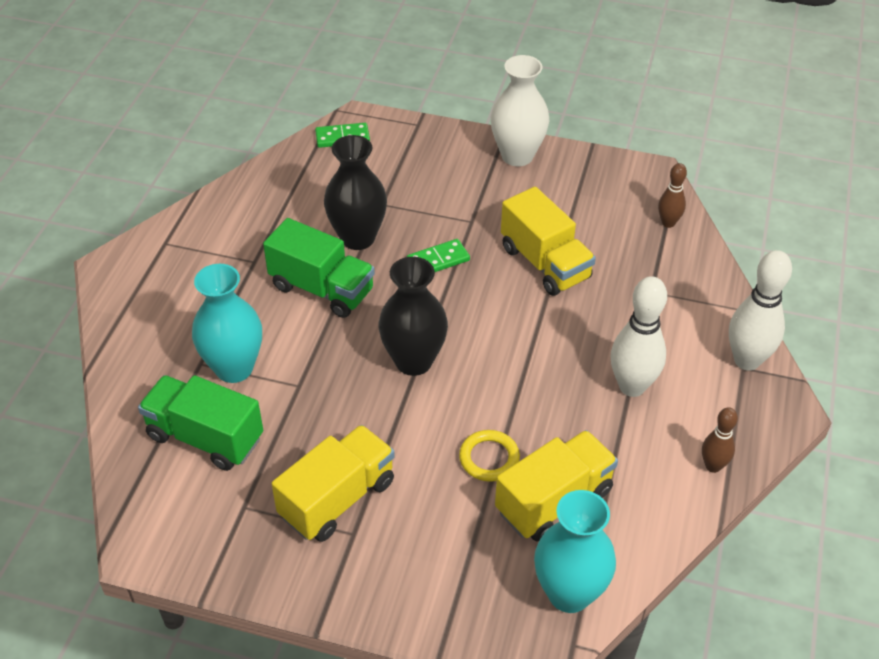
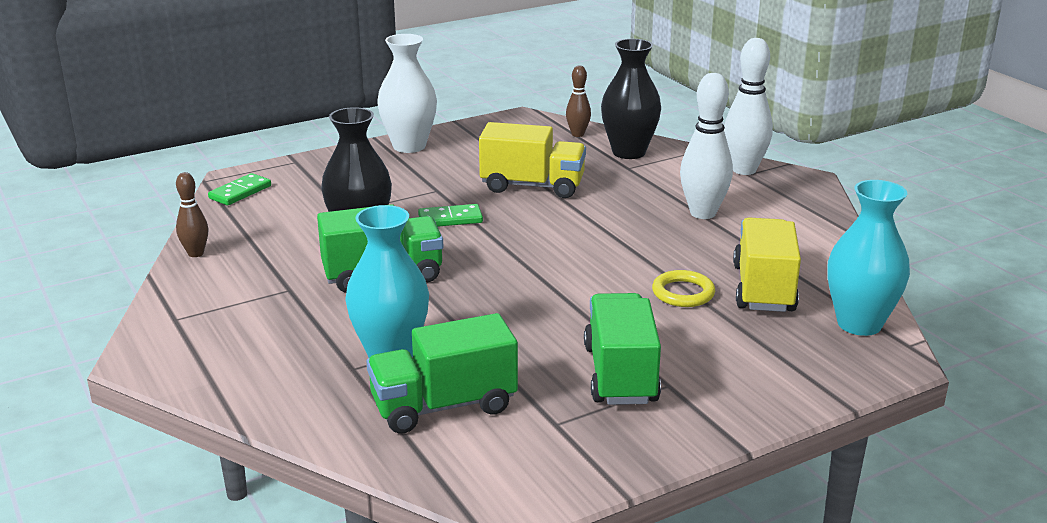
camera: 45 degrees left, 20 degrees down
yellow truck [272,425,395,542] -> green truck [584,293,661,405]
black vase [379,257,448,376] -> black vase moved to [601,39,661,159]
green domino [407,239,470,272] -> green domino turned 60 degrees clockwise [418,204,483,227]
brown bowling pin [702,407,738,473] -> brown bowling pin moved to [176,172,208,257]

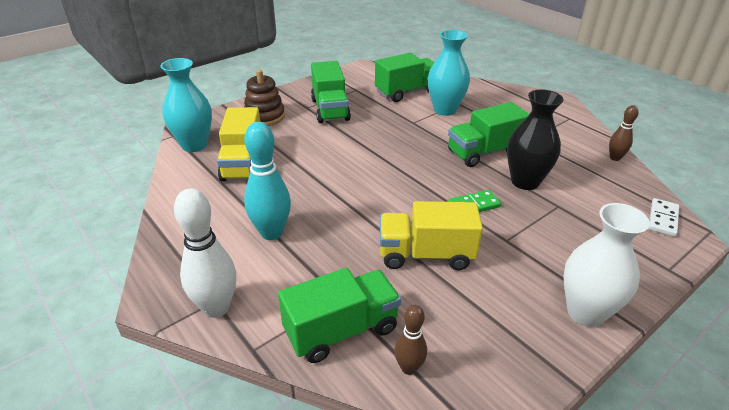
camera: 170 degrees right, 10 degrees up
green domino [208,173,271,205] -> white domino [648,198,679,237]
black vase [601,39,661,159] -> green truck [278,268,401,363]
yellow ring [652,270,715,307] -> none
white bowling pin [680,73,733,219] -> turquoise bowling pin [244,122,291,240]
none -> brown stacking toy [244,70,285,126]

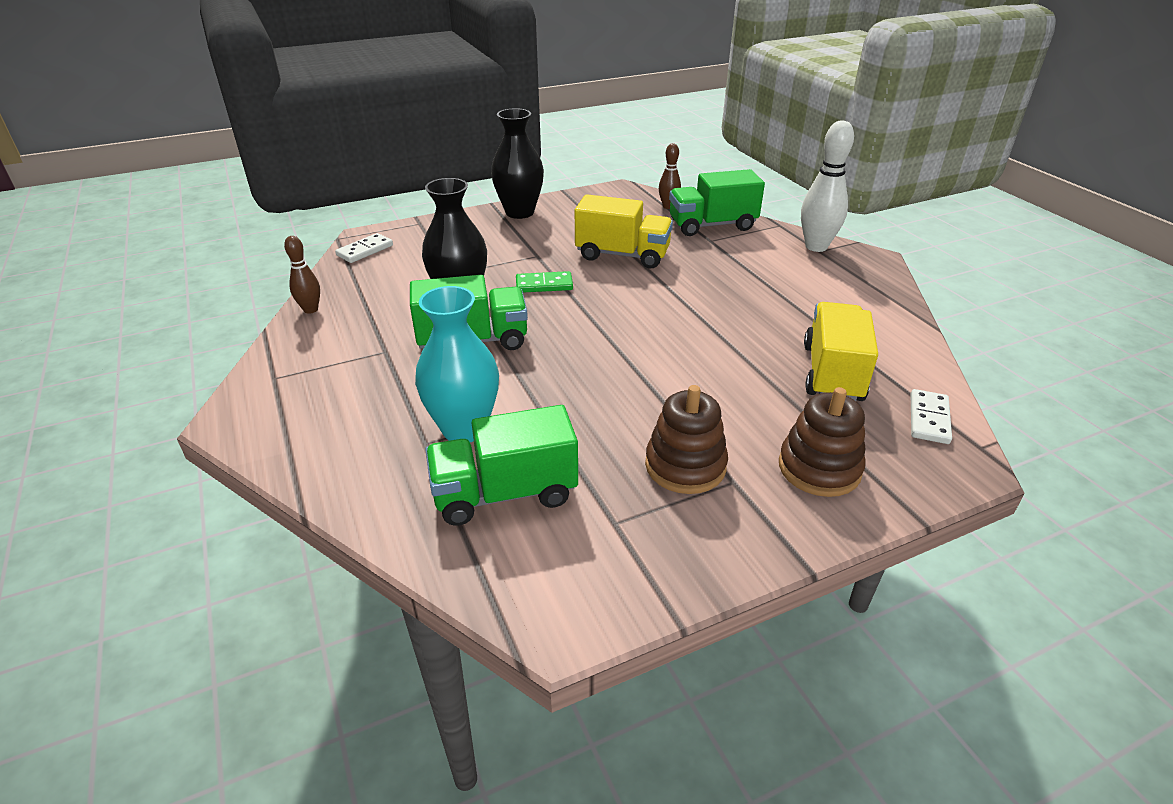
camera: 165 degrees left, 0 degrees up
turquoise vase [160,58,212,152] -> white domino [911,389,952,444]
turquoise bowling pin [244,122,291,240] -> none
green truck [311,61,351,123] -> brown stacking toy [645,385,728,494]
white vase [563,203,650,327] -> black vase [491,108,544,219]

